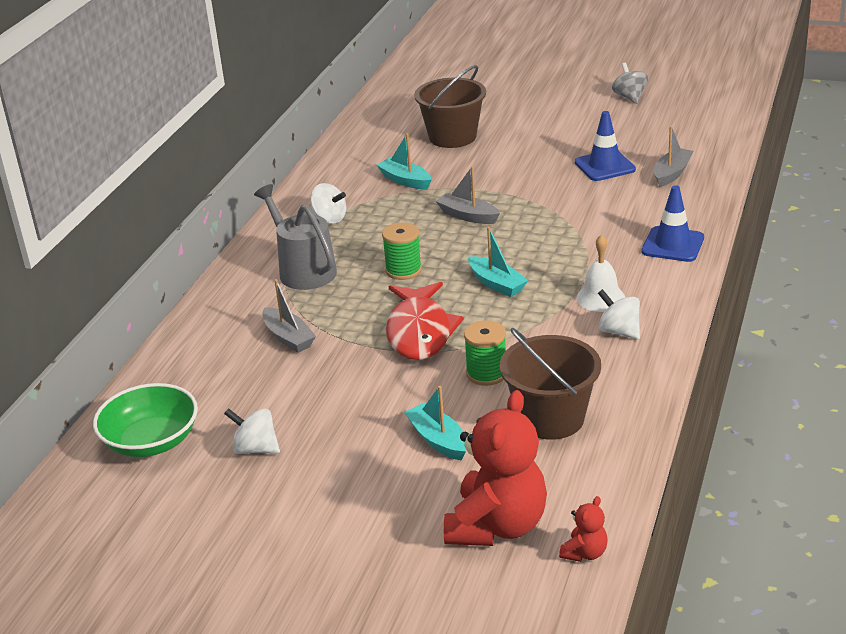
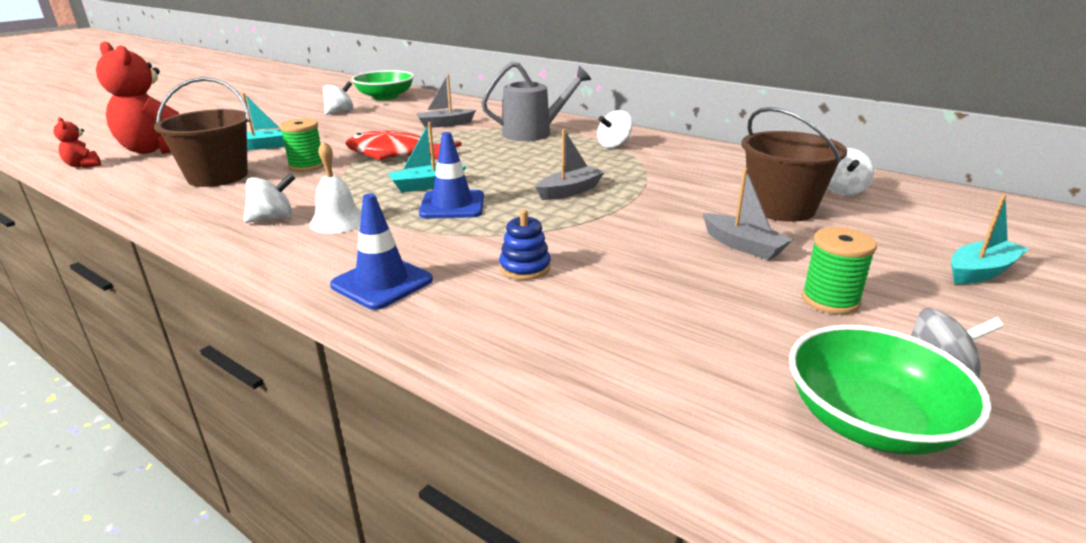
camera: 105 degrees right, 5 degrees down
turquoise boat [377,133,432,189] -> turquoise boat moved to [951,194,1029,284]
green spool [382,222,422,280] -> green spool moved to [802,227,877,314]
blue traffic cone [575,111,636,181] -> blue traffic cone moved to [419,132,484,218]
grey boat [654,126,694,187] -> grey boat moved to [703,168,794,260]
none -> blue stacking toy [499,209,551,280]
none -> green bowl [789,325,992,455]
none -> white spinning top [828,148,874,196]

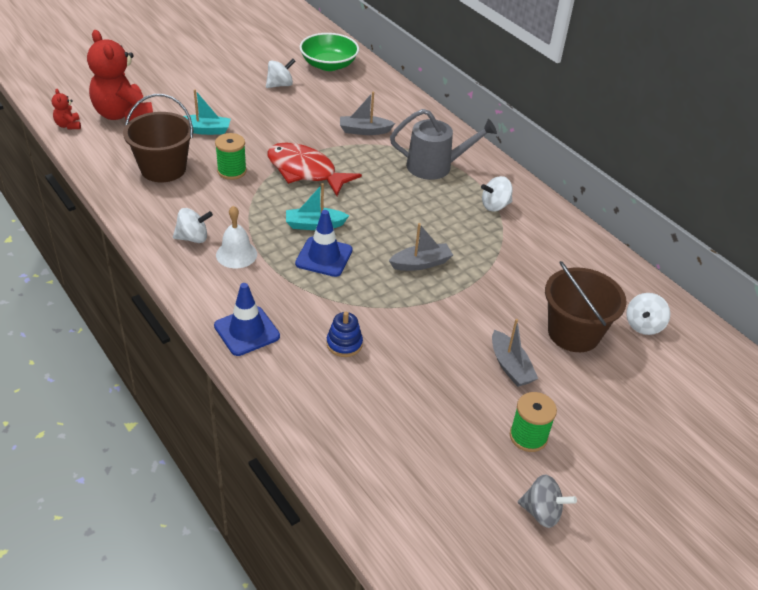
camera: 15 degrees right, 15 degrees up
green bowl [789,325,992,455] -> none
turquoise boat [951,194,1029,284] -> none

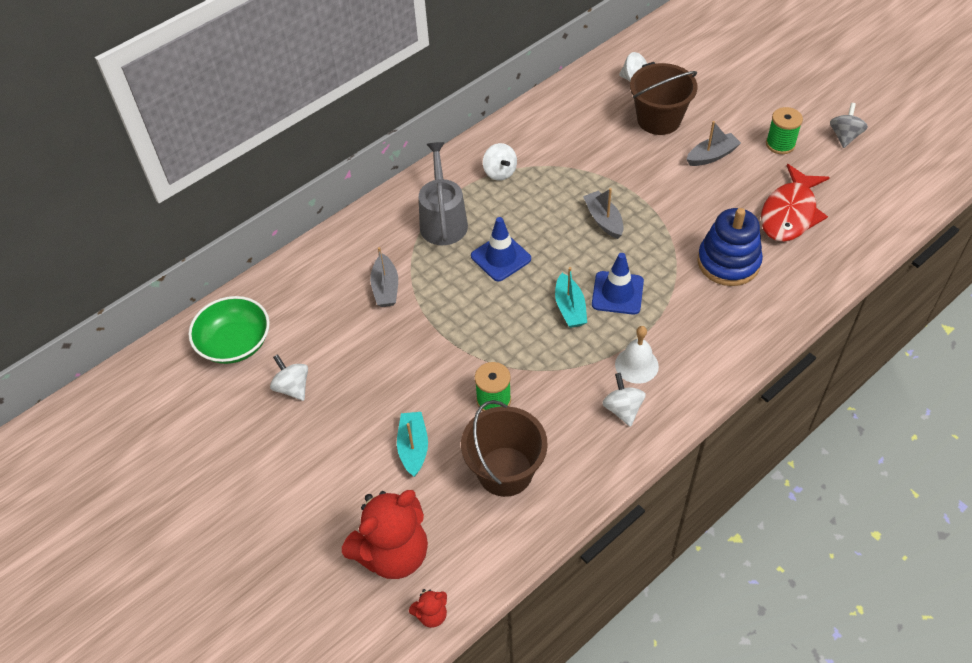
camera: 90 degrees left, 10 degrees up
blue traffic cone [214,283,280,356] -> blue traffic cone moved to [471,217,531,281]
red fish [267,142,362,196] -> red fish moved to [761,164,830,242]
blue stacking toy [326,312,363,357] -> blue stacking toy [697,208,763,286], size x1.91

